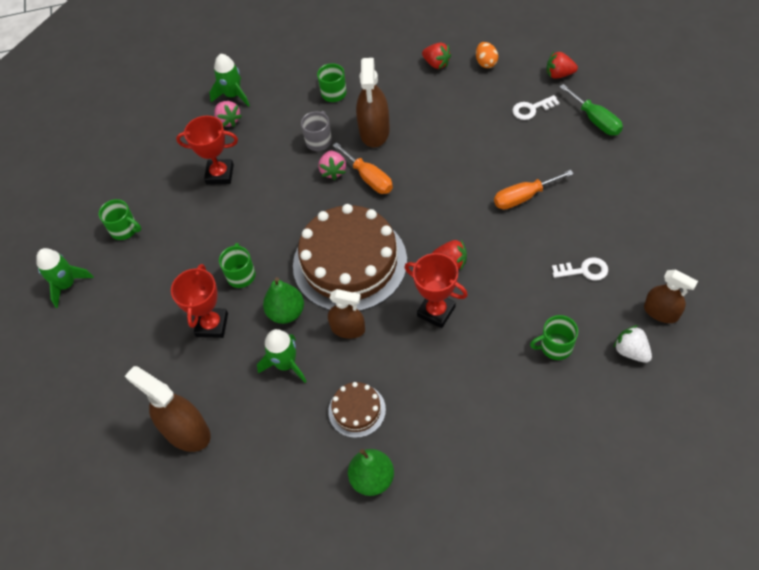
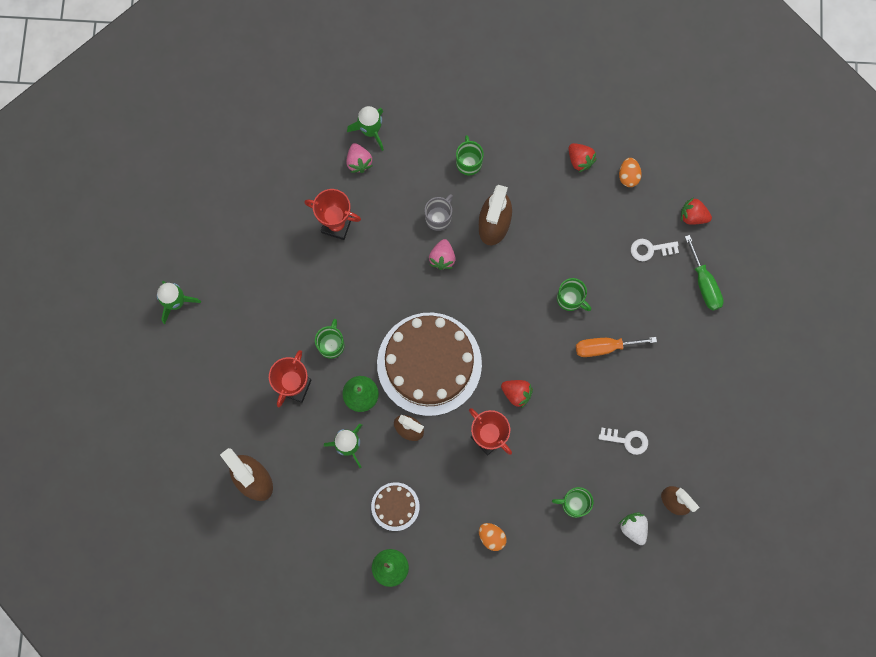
camera: 10 degrees right, 20 degrees up
green mug [99,199,141,240] -> green mug moved to [557,278,591,311]
orange screwdriver [332,142,393,194] -> none
none -> orange egg [479,523,507,551]

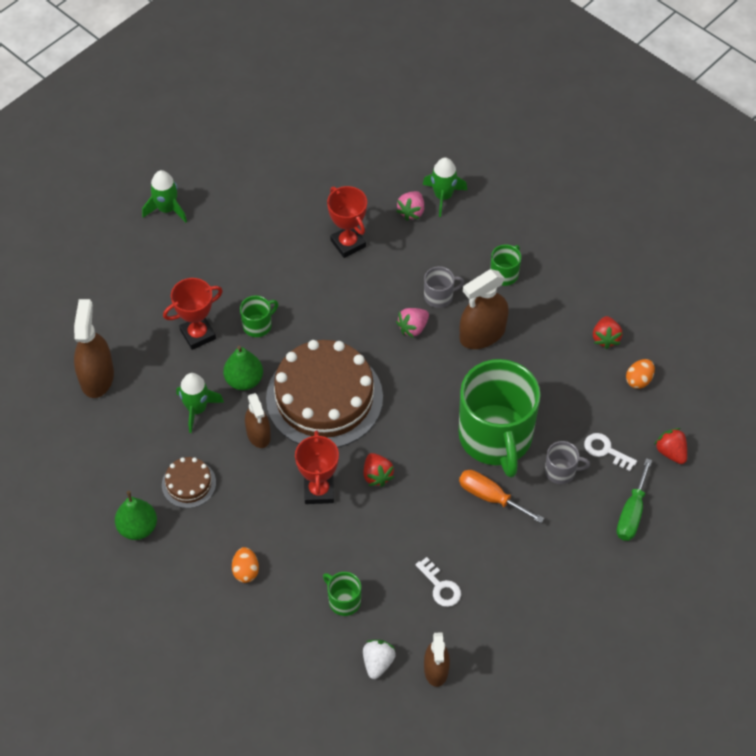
camera: 40 degrees right, 20 degrees down
green mug [557,278,591,311] -> green mug [459,359,541,478], size x2.44
none -> grey mug [545,441,590,484]

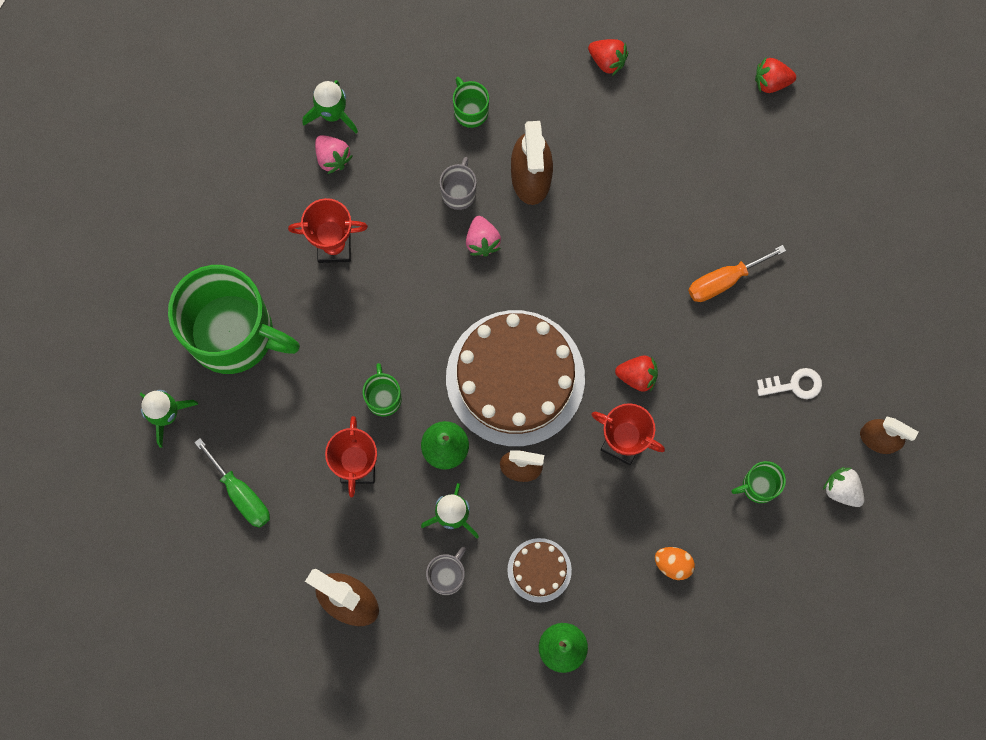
camera: 60 degrees left, 20 degrees up
green mug [459,359,541,478] -> green mug moved to [168,265,300,374]
grey mug [545,441,590,484] -> grey mug moved to [426,547,466,595]
white key [584,433,637,471] -> none
green screwdriver [617,458,652,541] -> green screwdriver moved to [194,438,270,528]
orange egg [626,359,655,389] -> none

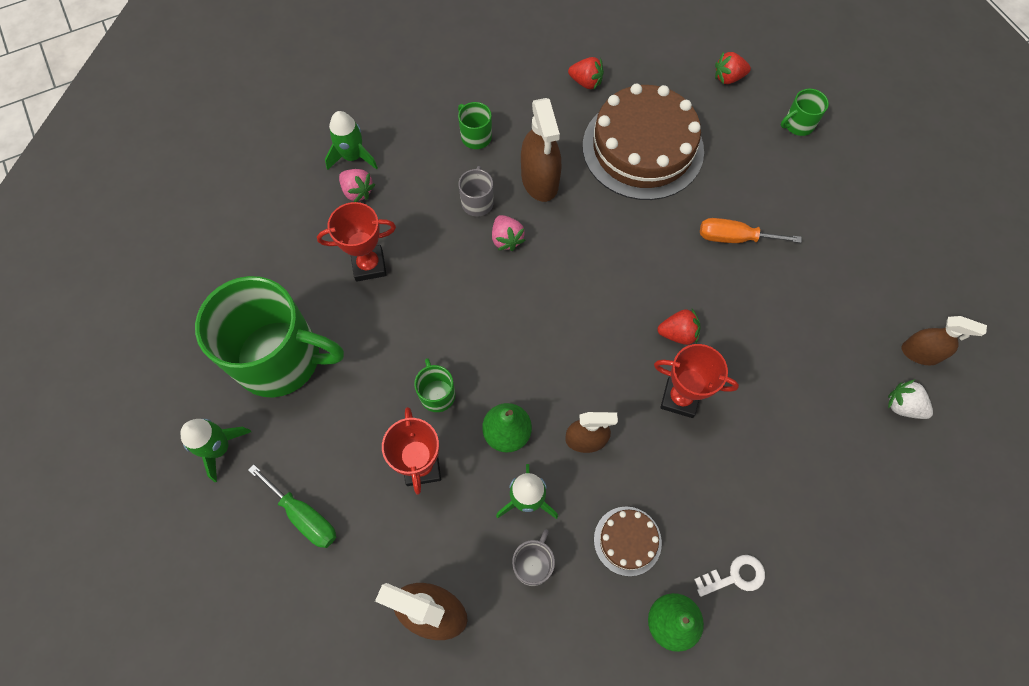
camera: 10 degrees left, 10 degrees down
brown cake [446,310,585,447] -> brown cake moved to [583,83,704,200]
orange egg [655,547,695,580] -> none
orange screwdriver [688,245,786,302] -> orange screwdriver turned 45 degrees clockwise [700,218,802,243]
green mug [731,461,786,503] -> green mug moved to [781,88,829,136]
white key [757,368,822,399] -> white key moved to [694,555,765,597]

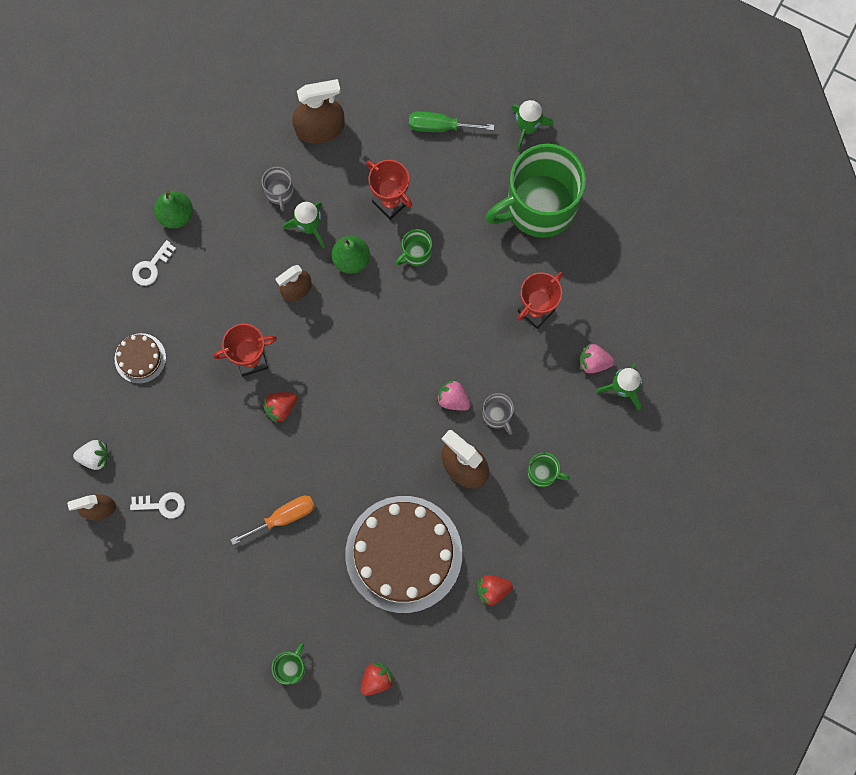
camera: 145 degrees right, 10 degrees up
green mug [414,358,455,412] -> green mug turned 105 degrees clockwise [396,229,432,266]
brown cake [594,507,662,576] -> brown cake moved to [115,333,166,384]
none -> white key [130,492,185,519]

